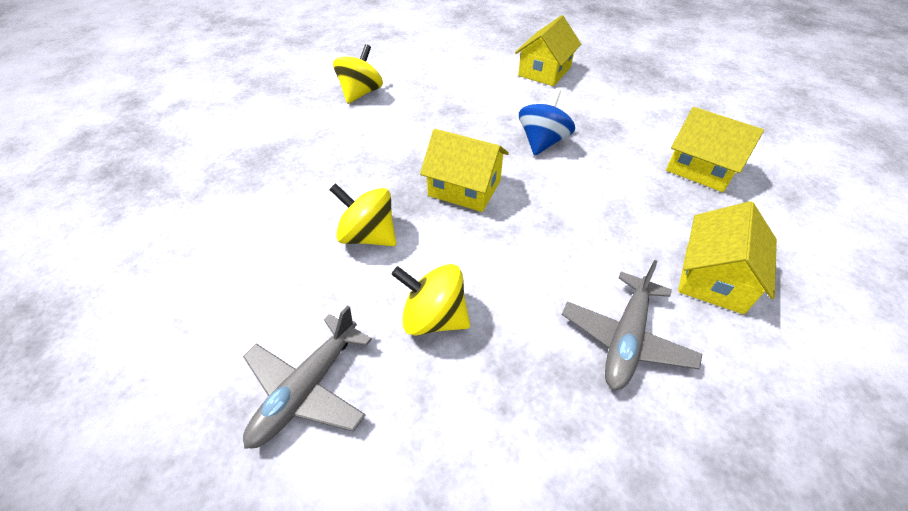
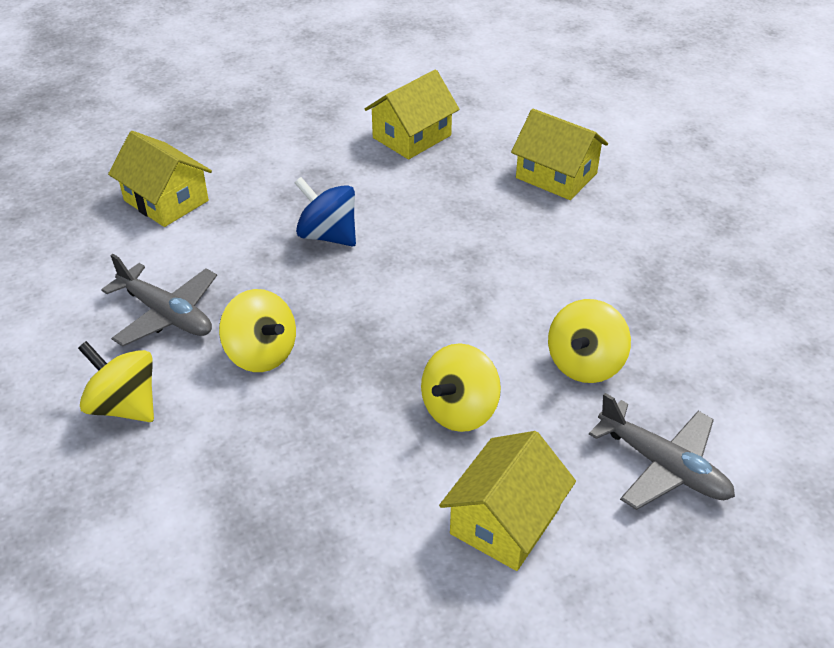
camera: 80 degrees left, 5 degrees down
yellow house [420,129,509,212] -> yellow house moved to [439,431,576,571]
grey plane [562,260,702,390] -> grey plane moved to [101,254,217,347]
none -> yellow spinning top [219,289,296,372]

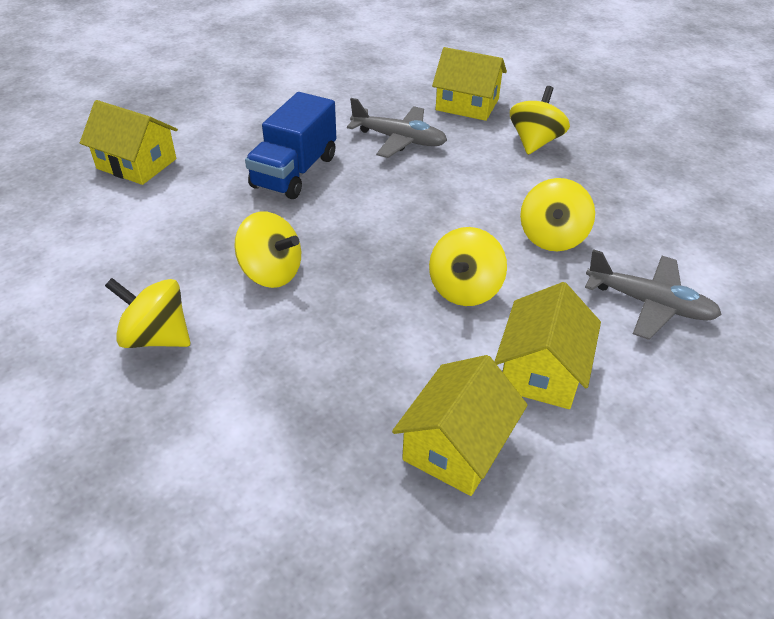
camera: 15 degrees left, 0 degrees up
grey plane [101,254,217,347] -> grey plane moved to [347,98,447,158]
blue spinning top [294,177,356,246] -> blue truck [245,92,336,199]
yellow house [365,70,459,159] -> yellow house moved to [392,355,528,496]
none -> yellow spinning top [510,86,570,155]

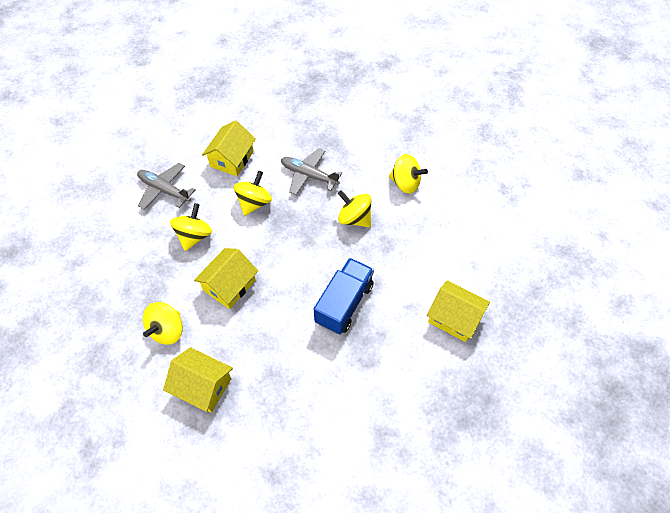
camera: 175 degrees left, 15 degrees up
grey plane [347,98,447,158] -> grey plane moved to [281,148,342,195]
yellow house [392,355,528,496] -> yellow house moved to [194,248,258,309]

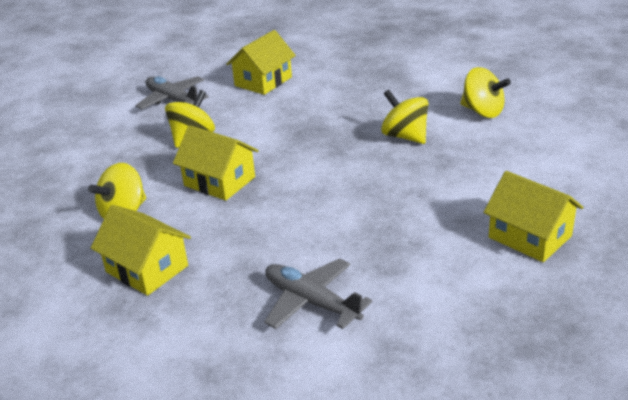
camera: 15 degrees right, 25 degrees down
yellow house [194,248,258,309] -> yellow house turned 75 degrees clockwise [173,125,259,201]
yellow spinning top [234,171,272,216] -> none
grey plane [281,148,342,195] -> grey plane moved to [264,258,372,329]
blue truck [314,258,374,334] -> none

